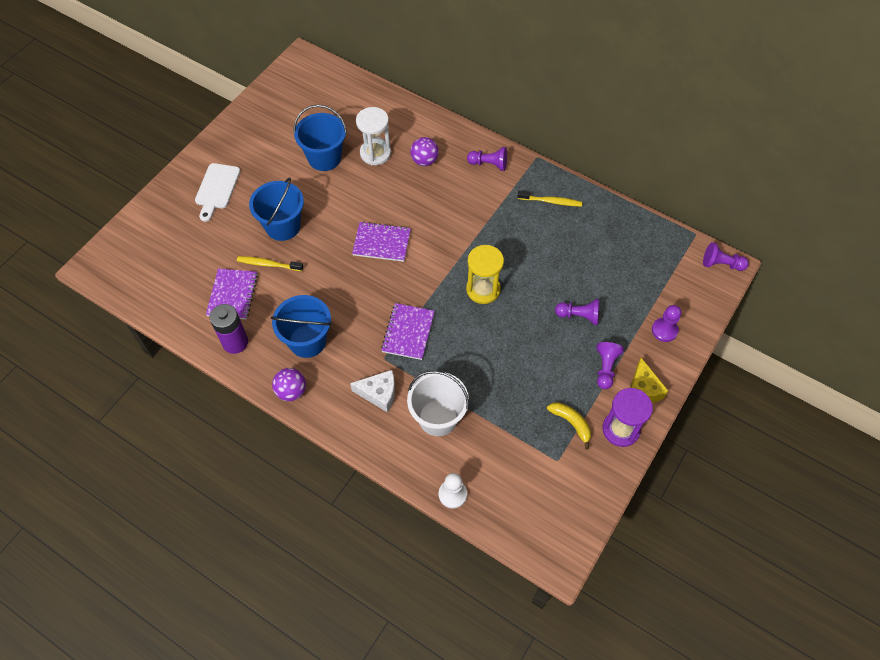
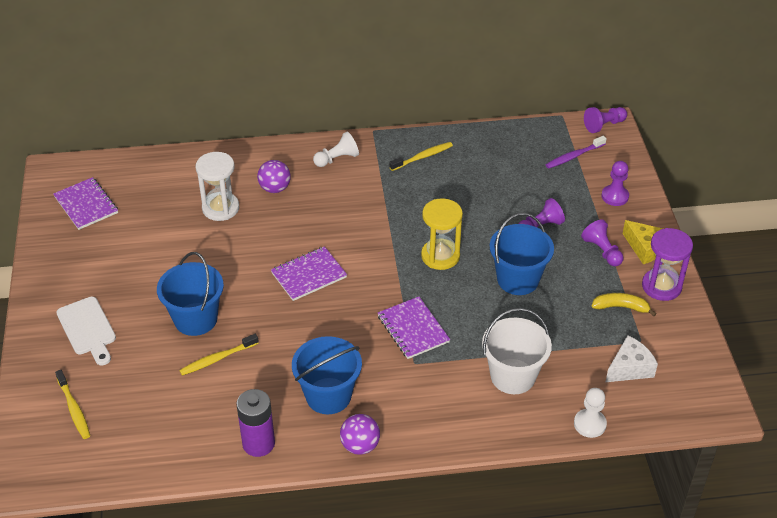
camera: 40 degrees left, 15 degrees down
purple notebook [206,268,258,320] -> purple notebook moved to [53,177,118,230]
blue bucket [293,105,347,171] -> blue bucket moved to [490,213,554,295]
white cheese [350,370,395,413] -> white cheese moved to [606,335,658,382]
purple pawn [467,147,507,171] -> white pawn [313,132,359,167]
none -> yellow toothbrush [55,370,90,439]
none -> purple toothbrush [546,136,607,169]

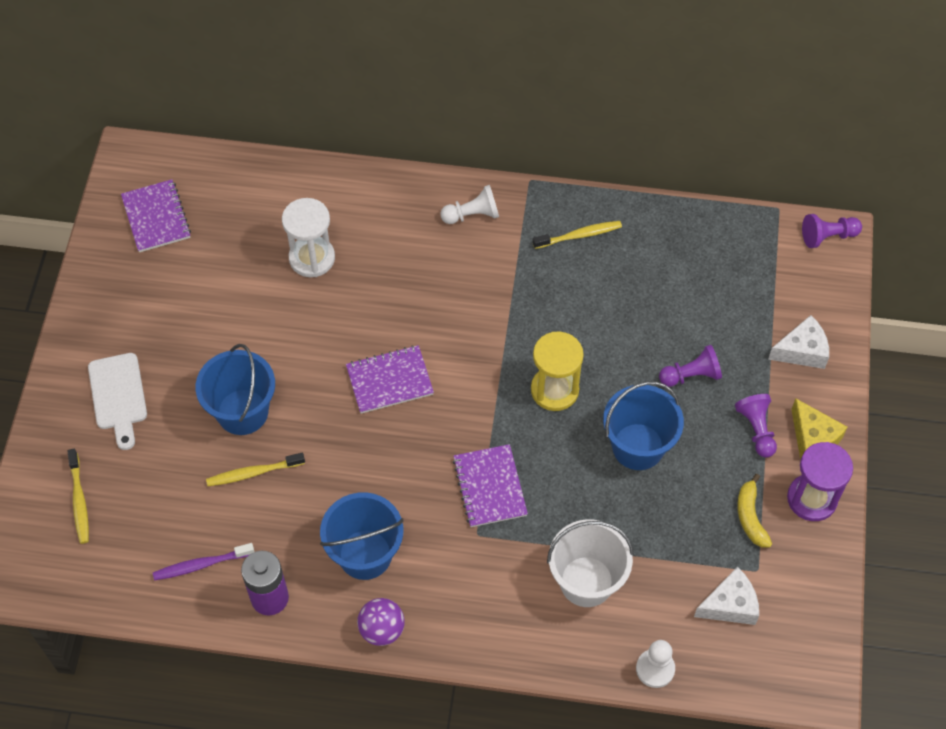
camera: 15 degrees right, 15 degrees up
purple ball [257,160,291,193] -> none
purple toothbrush [546,136,607,169] -> purple toothbrush moved to [153,543,255,580]
yellow banana [592,293,657,316] -> yellow banana turned 120 degrees counterclockwise [737,474,772,548]
purple pawn [601,161,629,206] -> white cheese [768,315,829,369]

